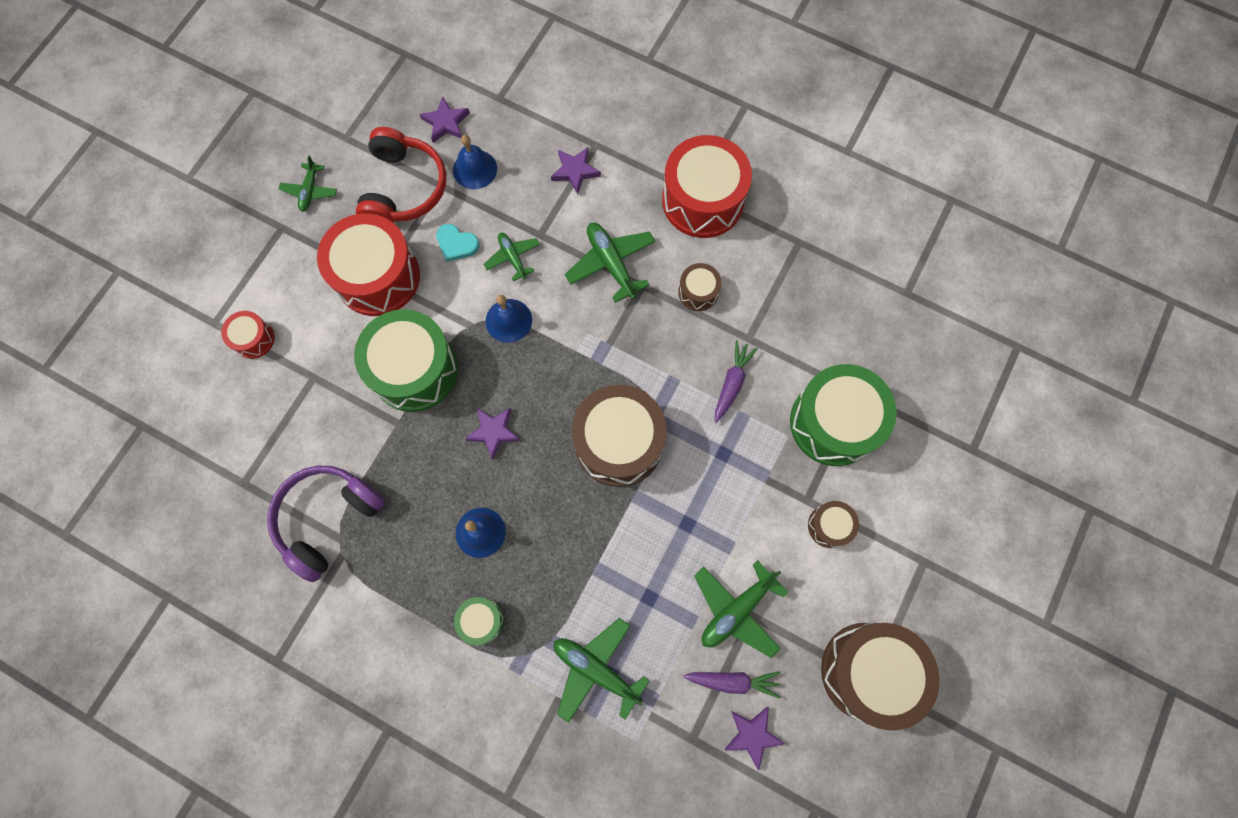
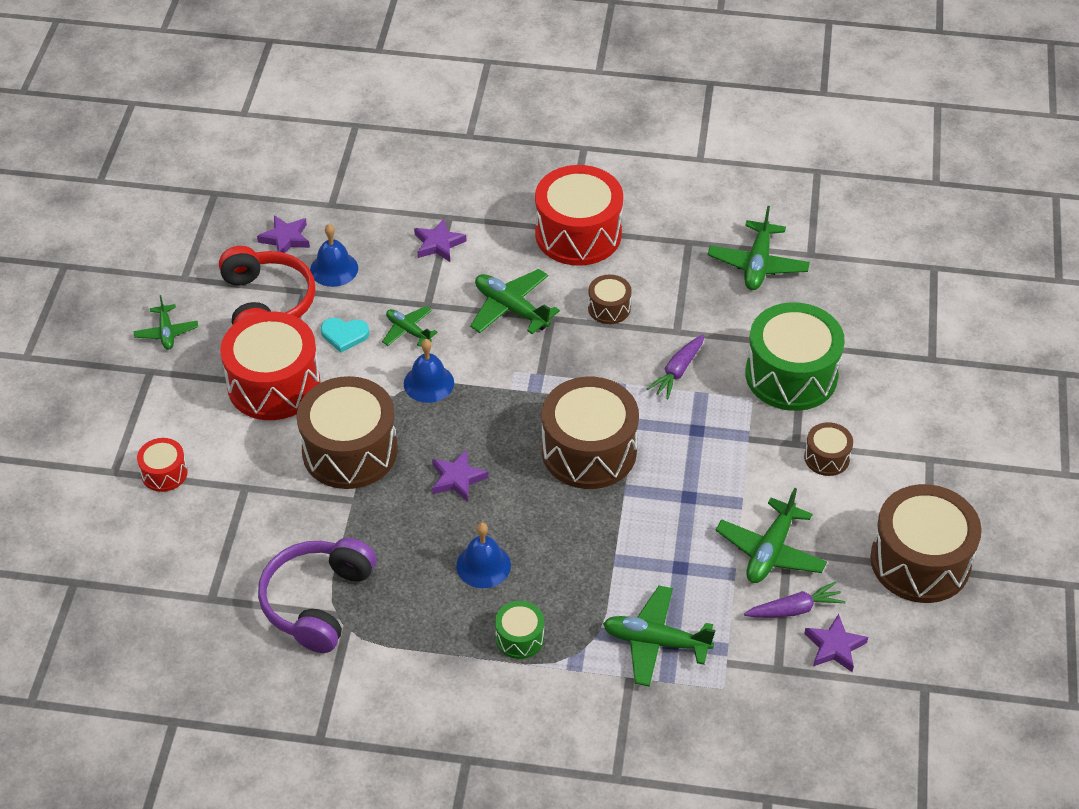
camera: 20 degrees left, 25 degrees down
green drum [354,309,458,412] -> brown drum [297,376,398,489]
purple carrot [715,340,758,423] -> purple carrot turned 150 degrees counterclockwise [647,335,705,399]
none -> green plane [708,206,810,290]

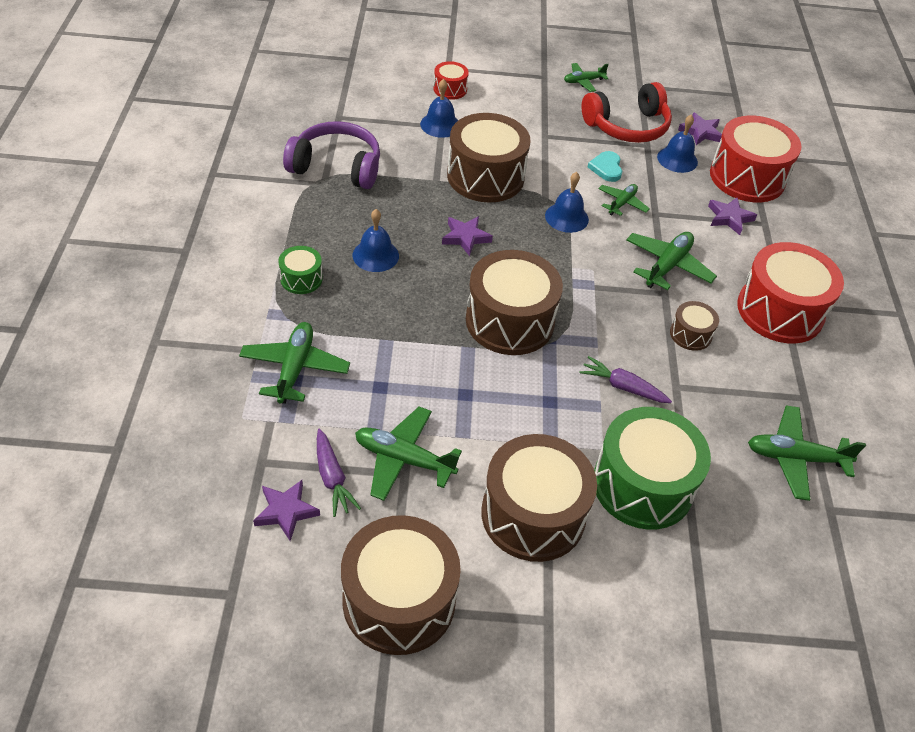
camera: 80 degrees right, 0 degrees up
red drum [220,312,320,420] -> red drum moved to [710,115,802,202]
brown drum [804,422,853,476] -> brown drum [481,434,597,562], size x2.10
none -> blue bell [420,79,458,138]

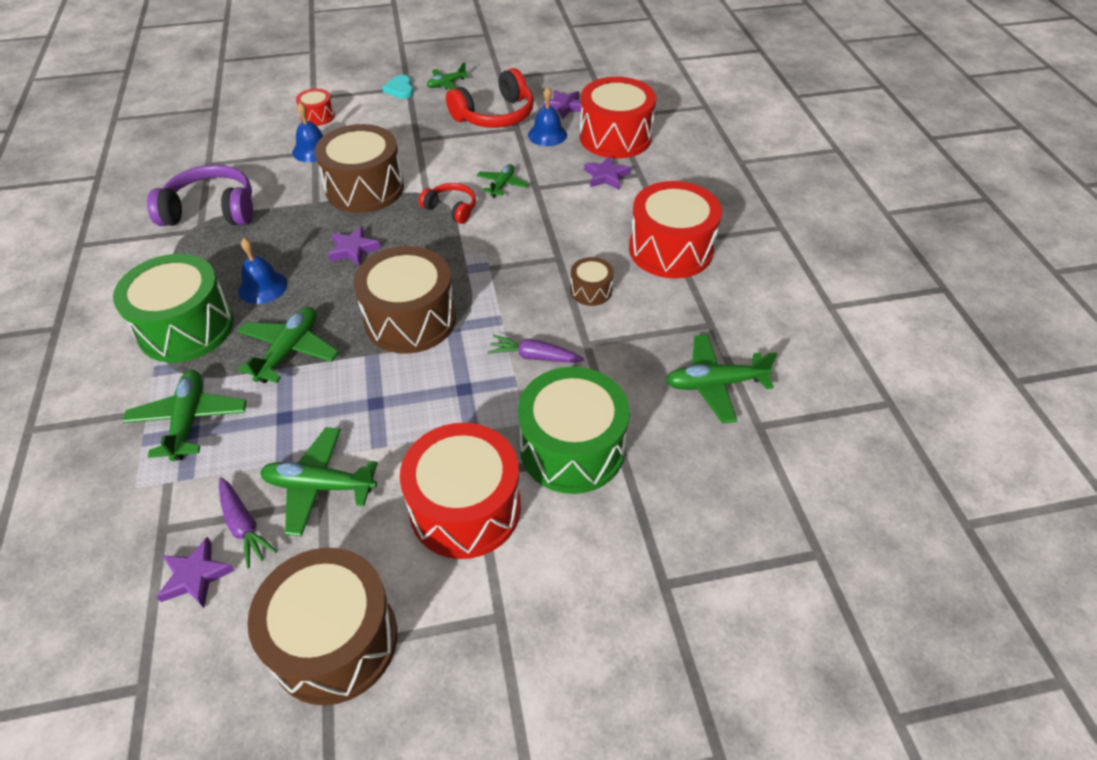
camera: 10 degrees left, 0 degrees up
green drum [279,246,323,294] -> green drum [113,254,234,363], size x2.10
brown drum [481,434,597,562] -> red drum [400,423,521,559]
blue bell [545,172,589,233] -> red headphones [419,183,476,224]
turquoise heart [588,151,622,182] -> turquoise heart moved to [382,75,414,99]
green plane [626,232,717,290] -> green plane moved to [238,307,339,383]

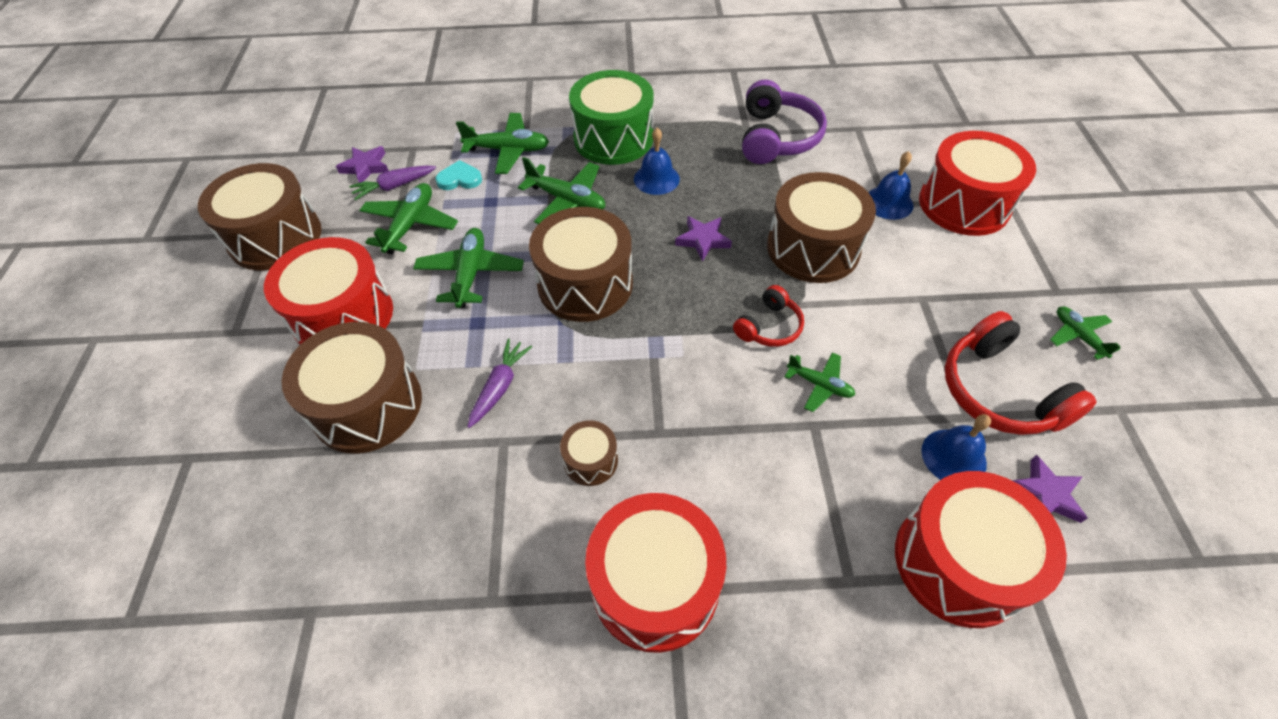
camera: 100 degrees right, 5 degrees up
red drum [296,89,335,126] -> red drum [919,131,1036,236], size x2.10
turquoise heart [382,75,414,99] -> turquoise heart moved to [435,160,482,190]
green drum [518,367,630,494] -> brown drum [282,322,422,454]
purple star [584,156,631,190] -> none
green plane [666,335,777,423] -> green plane moved to [413,228,524,308]

